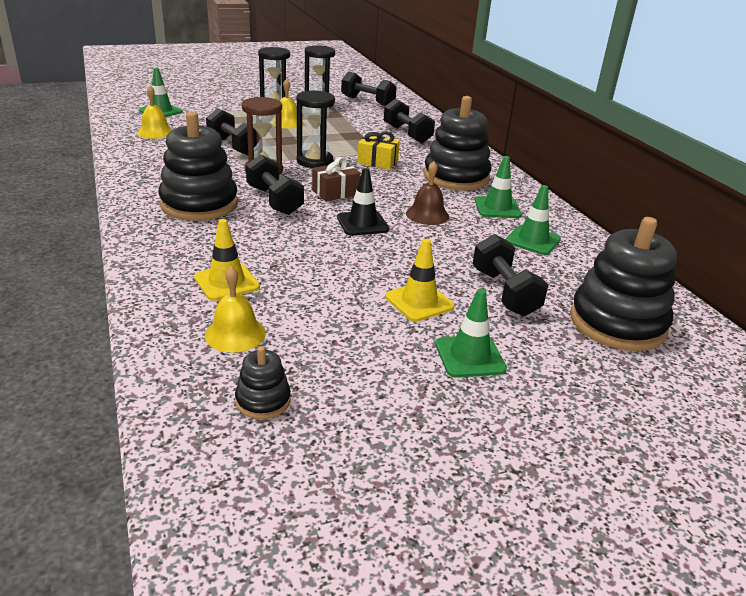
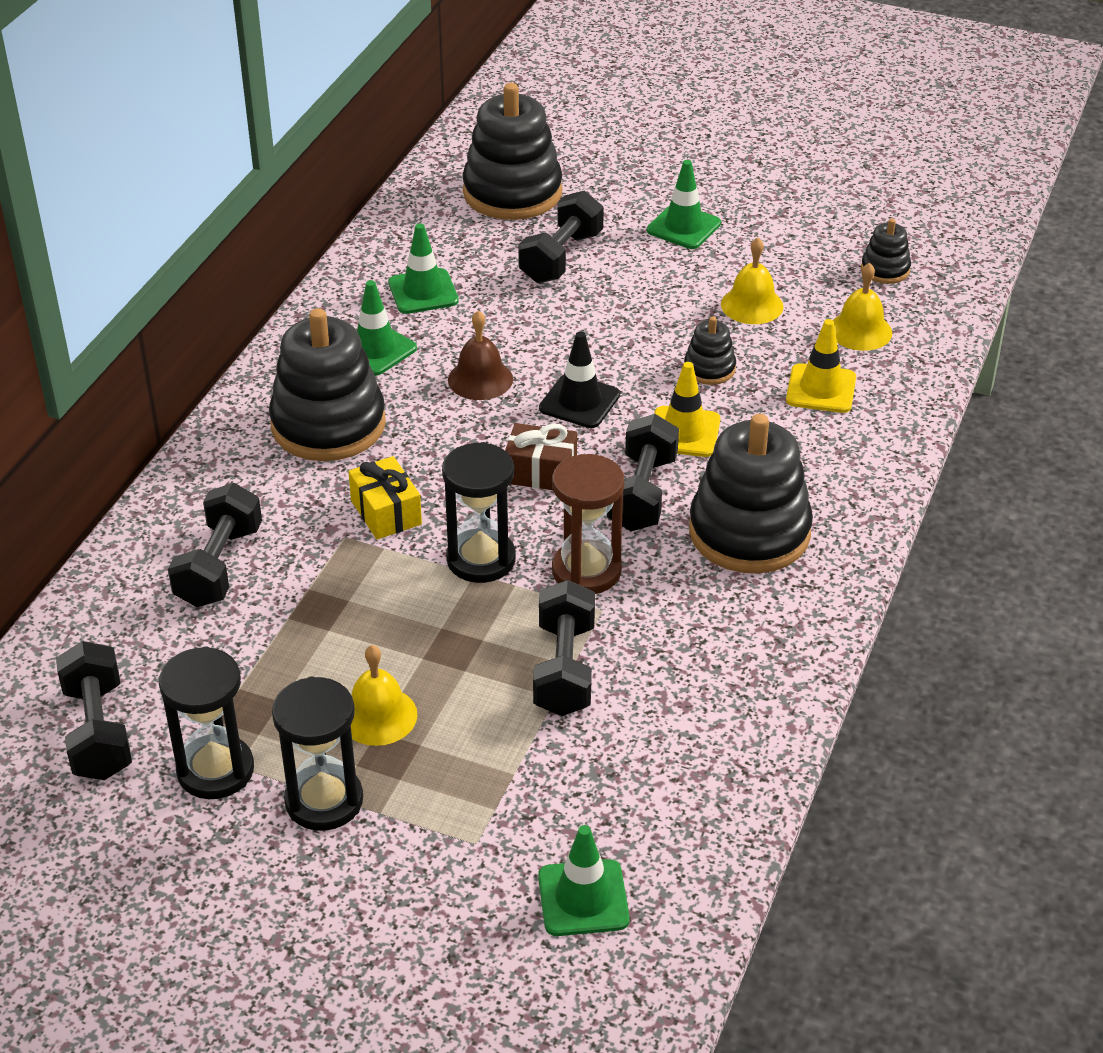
camera: 135 degrees left, 10 degrees up
yellow bell [137,86,172,139] -> yellow bell moved to [721,238,784,324]
yellow traffic cone [385,239,455,322] -> yellow traffic cone moved to [654,362,720,457]
none -> black stacking toy [684,316,736,385]

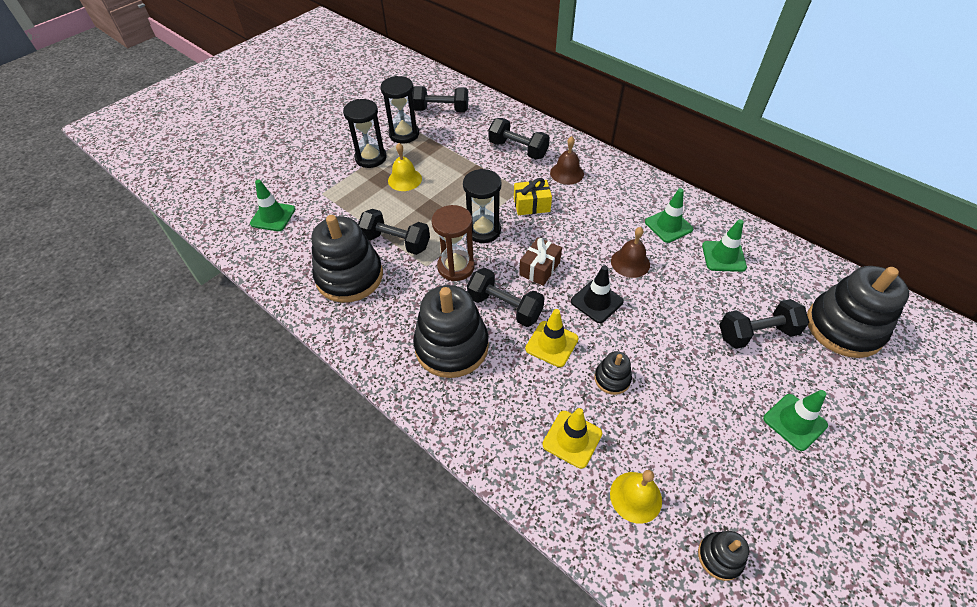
camera: 110 degrees right, 10 degrees up
black stacking toy [269,308,386,461] -> black stacking toy moved to [311,215,383,303]
black dumbbell [518,191,604,283] -> black dumbbell turned 60 degrees counterclockwise [720,299,809,349]
yellow bell [721,238,784,324] -> none
none -> brown bell [550,136,584,185]

